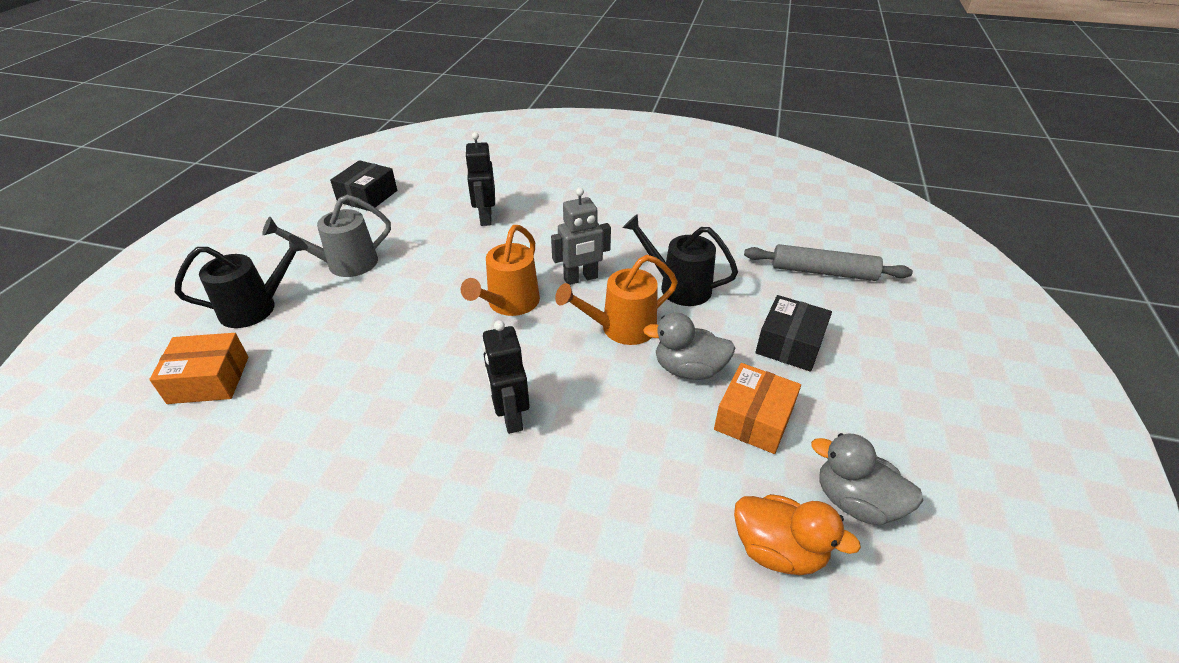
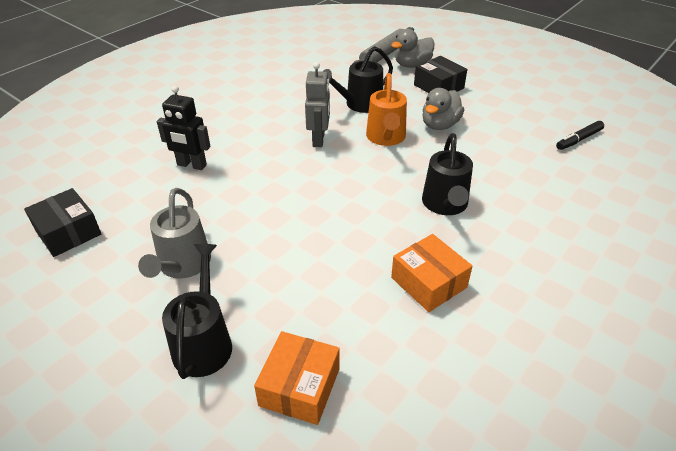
camera: 65 degrees left, 0 degrees up
orange watering can [461,225,540,316] -> none
black robot [482,320,530,434] -> black watering can [422,133,473,215]
orange box [714,363,801,454] -> orange box moved to [391,234,473,312]
orange duck [734,494,861,575] -> black marker [556,121,604,150]
grey duck [811,433,924,526] -> grey duck moved to [391,29,435,68]

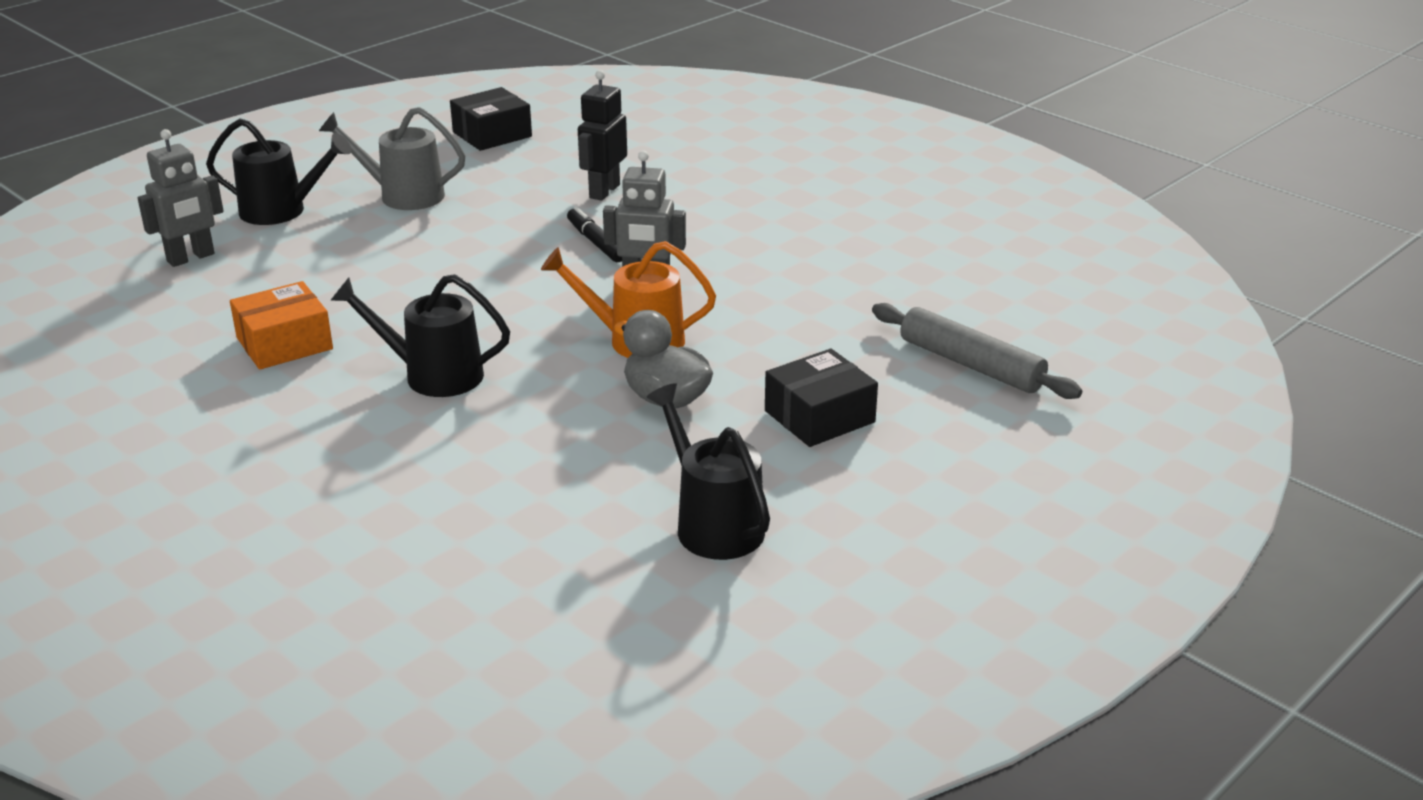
camera: 95 degrees right, 10 degrees down
orange box [254,331,340,425] -> grey robot [138,129,224,267]
black watering can [322,46,393,113] -> black watering can moved to [647,383,770,560]
grey duck [391,29,435,68] -> none
black marker [556,121,604,150] -> black marker moved to [567,207,622,262]

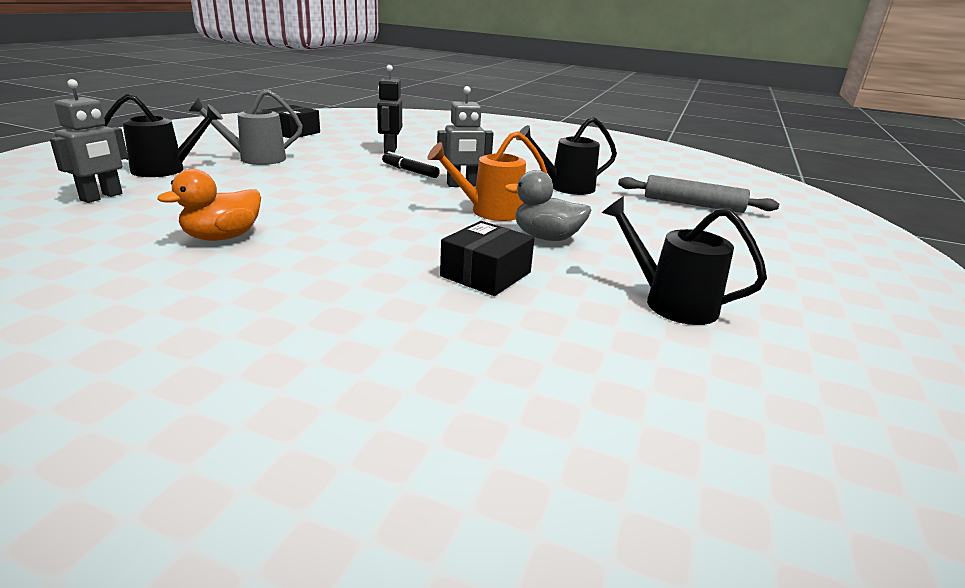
camera: 25 degrees left, 5 degrees down
orange box [230,281,333,370] -> orange duck [157,169,261,241]
black watering can [331,274,510,397] -> black watering can moved to [516,117,617,195]
black box [765,349,878,447] -> black box moved to [440,221,535,296]

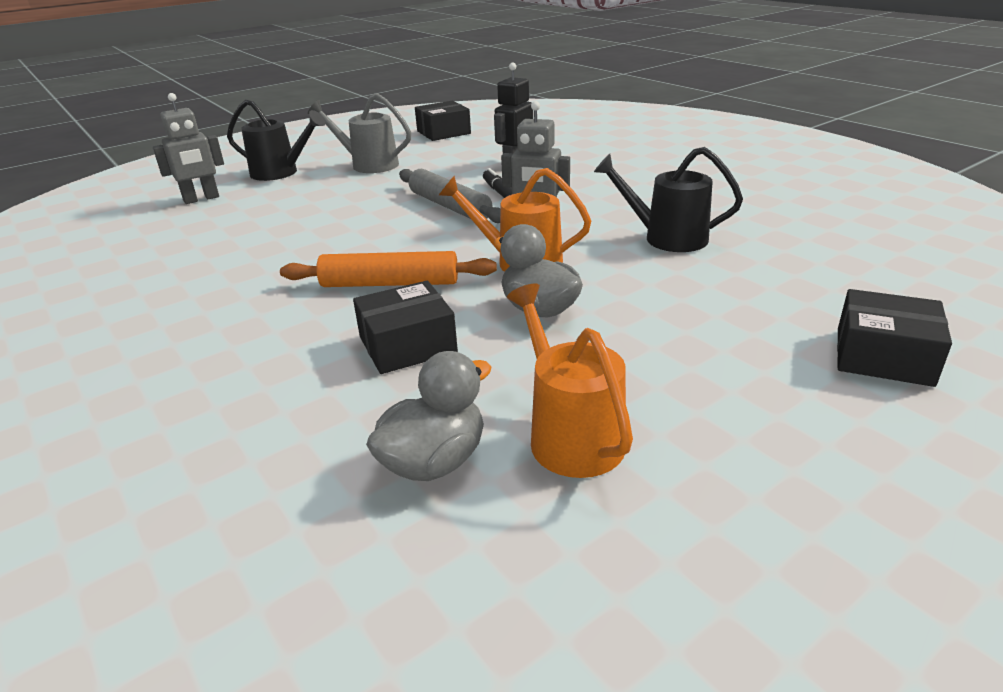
camera: 35 degrees right, 5 degrees up
orange duck [157,169,261,241] -> none
black watering can [602,196,767,325] -> orange watering can [507,284,633,478]
grey rolling pin [618,175,779,213] -> grey rolling pin moved to [399,169,501,223]
none -> orange rolling pin [280,251,497,287]
none -> grey duck [366,351,491,481]
none -> black box [837,289,952,387]

